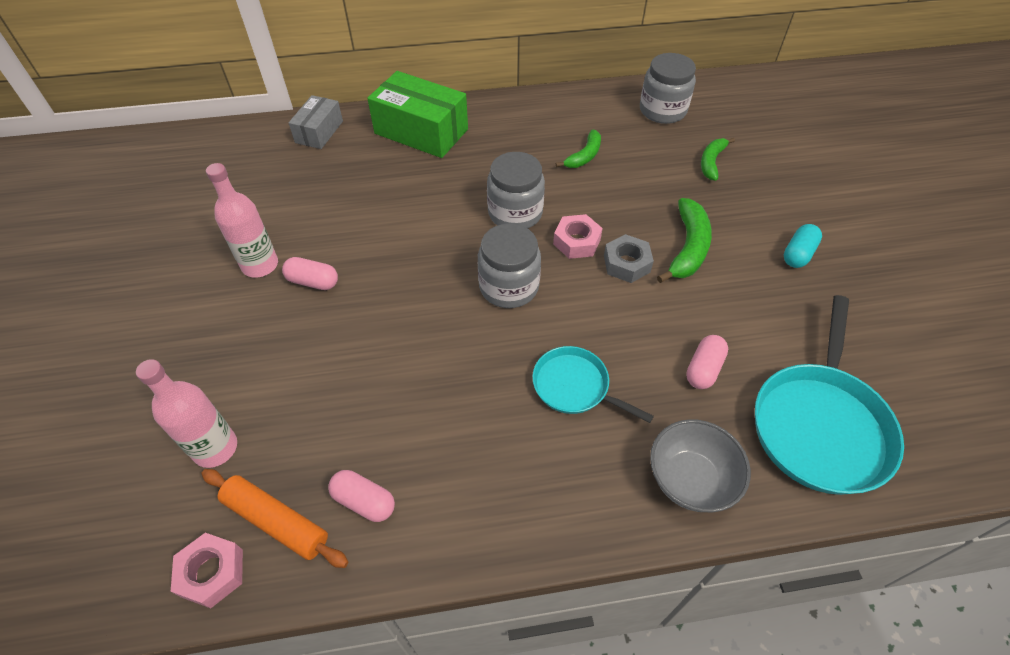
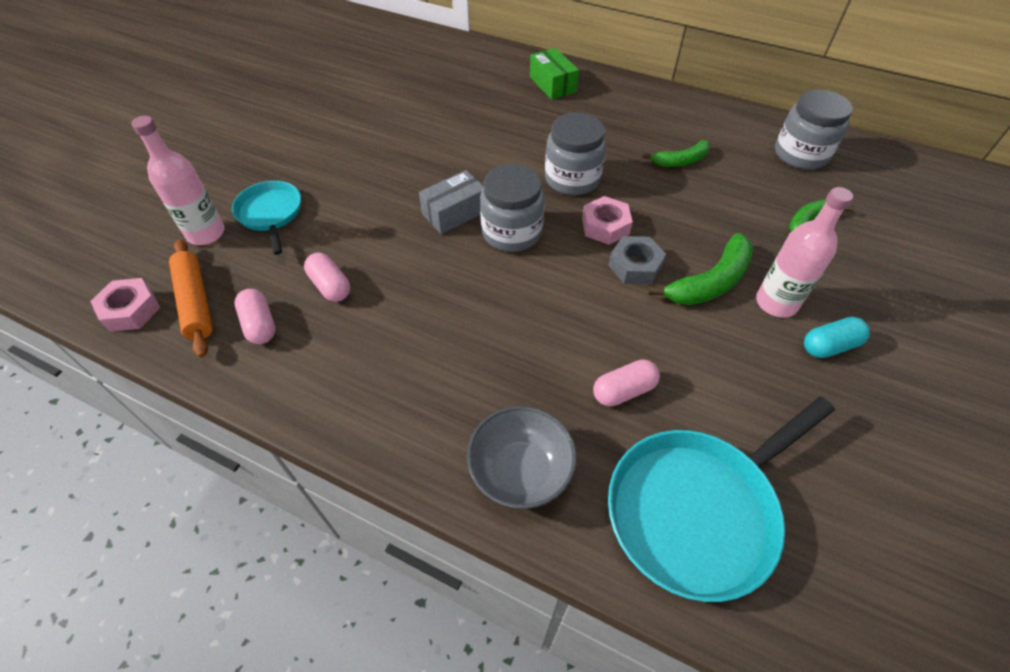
camera: 35 degrees right, 0 degrees up
pink bottle [206,163,278,278] -> pink bottle moved to [756,187,853,318]
pink capsule [282,257,338,290] -> pink capsule moved to [304,253,350,302]
grey box [289,95,343,149] -> grey box moved to [419,170,484,234]
green box [367,71,468,158] -> green box [530,48,579,100], size x0.58
turquoise pan [532,346,654,423] -> turquoise pan moved to [232,181,301,255]

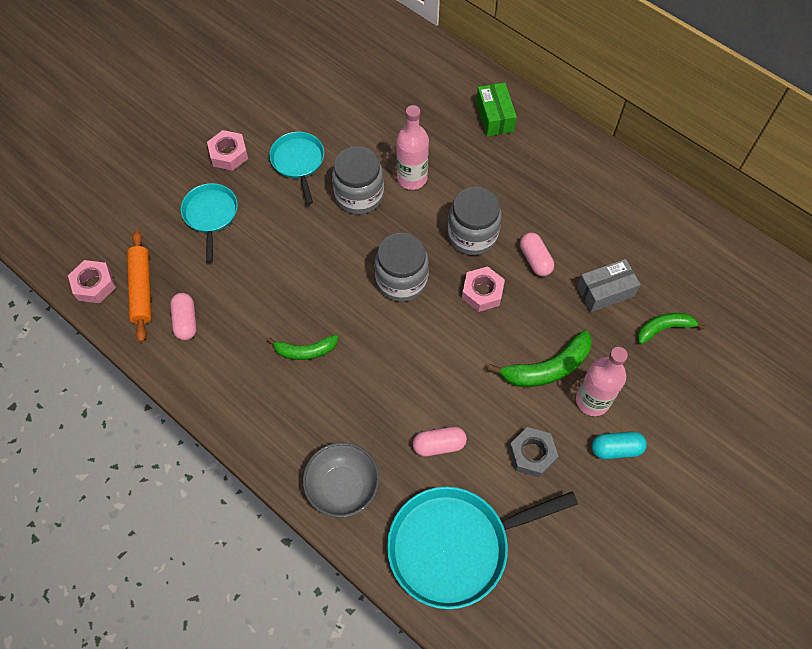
camera: 15 degrees right, 10 degrees up
pink bottle [132,116,225,245] -> pink bottle moved to [396,105,429,190]
pink capsule [304,253,350,302] -> pink capsule moved to [520,233,554,276]
grey box [419,170,484,234] -> grey box moved to [577,259,641,312]
grey nut [608,236,666,284] -> grey nut moved to [509,427,559,478]
green banana [643,140,710,167] -> green banana moved to [267,335,338,360]
grey jar [775,89,853,170] -> grey jar moved to [332,146,384,214]
none -> pink nut [207,130,248,171]
none -> turquoise pan [269,132,324,205]

